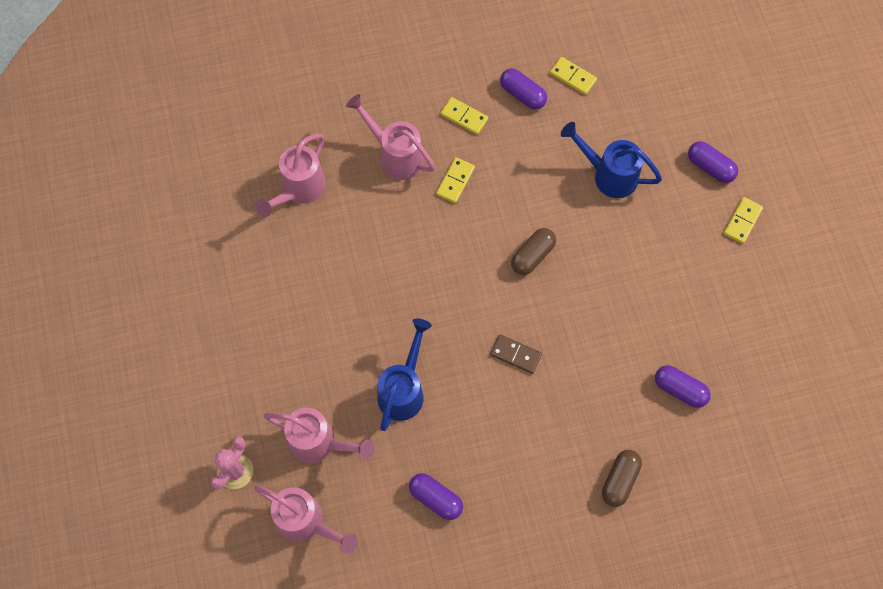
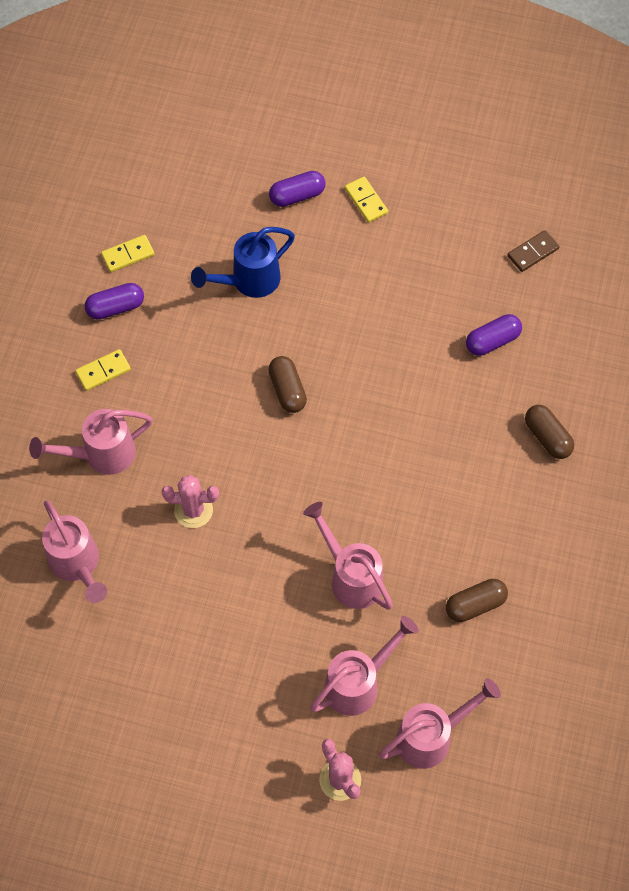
camera: 60 degrees left, 5 degrees down
blue watering can [377,319,432,431] -> pink watering can [303,502,393,610]
purple capsule [409,473,463,520] -> brown capsule [446,579,508,622]
yellow domino [436,157,475,203] -> none
brown domino [490,334,542,374] -> brown domino moved to [507,230,560,272]
none -> pink cactus [162,475,219,528]

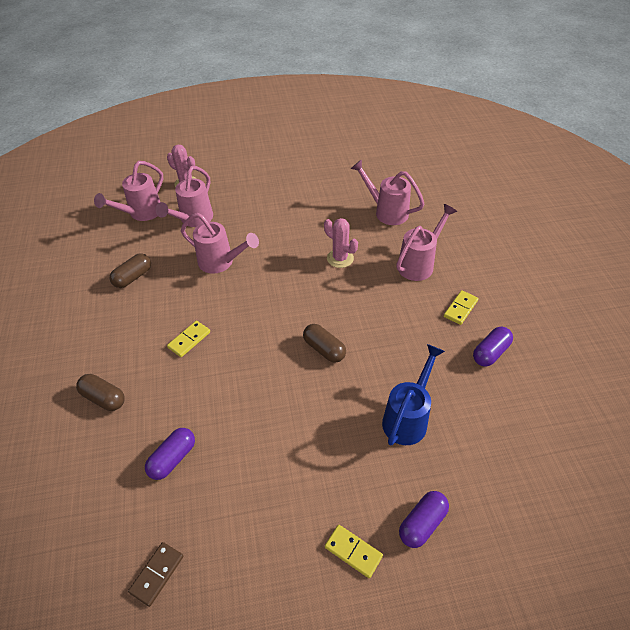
camera: 155 degrees right, 15 degrees down
yellow domino [101,235,154,272] -> yellow domino moved to [167,321,210,357]
pink cactus [162,475,219,528] -> pink cactus turned 60 degrees clockwise [324,218,358,268]

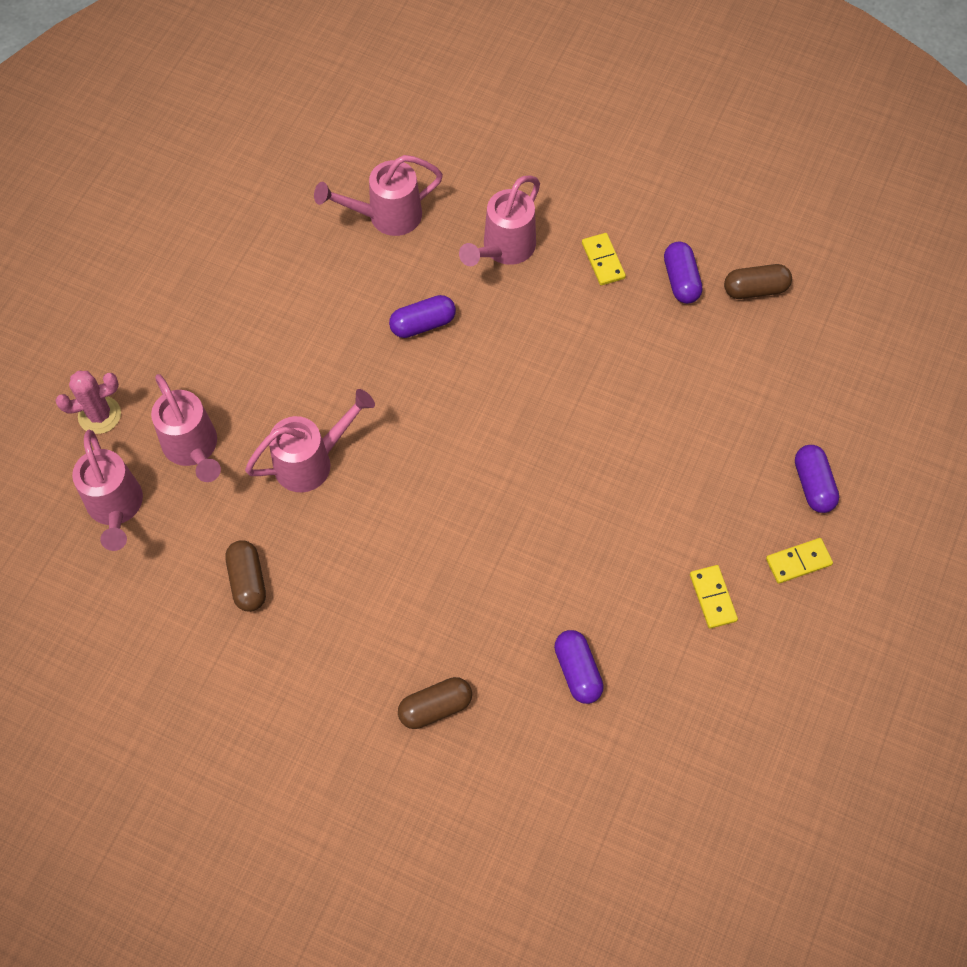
camera: 55 degrees left, 15 degrees up
brown domino [128,542,183,607] -> none
yellow domino [167,321,210,357] -> yellow domino moved to [690,565,738,629]
brown capsule [303,324,346,363] -> brown capsule moved to [724,264,792,299]
pink cactus [324,218,358,268] -> purple capsule [389,295,456,338]
blue watering can [382,344,445,446] -> none
pink watering can [396,204,457,281] -> pink watering can turned 135 degrees counterclockwise [459,175,540,266]

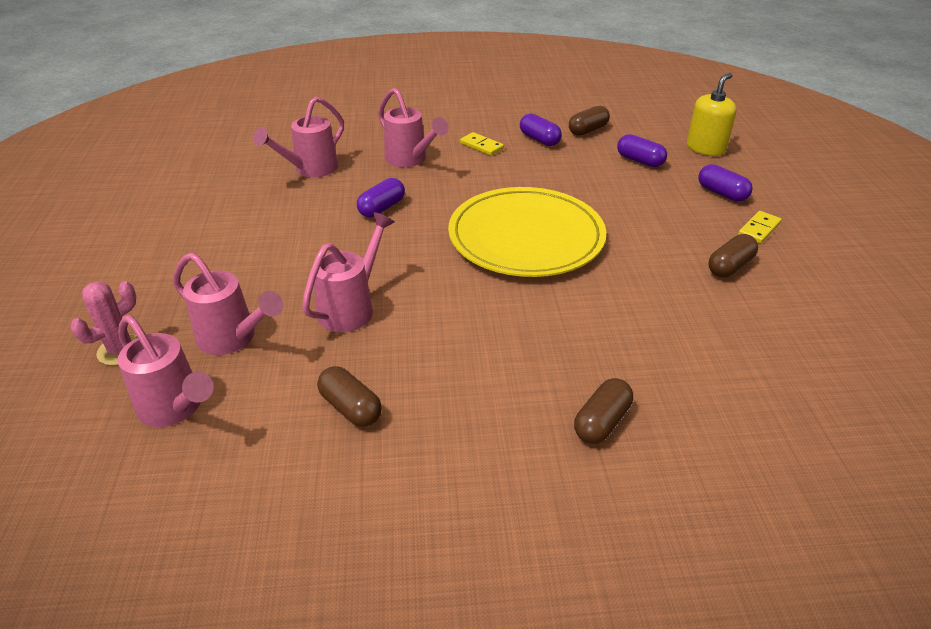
camera: 30 degrees left, 25 degrees down
pink watering can [459,175,540,266] -> pink watering can turned 45 degrees counterclockwise [378,88,449,167]
purple capsule [554,630,604,704] -> purple capsule moved to [617,134,667,167]
yellow domino [690,565,738,629] -> brown capsule [708,234,758,277]
none -> yellow plate [448,187,606,277]
none -> yellow soap dispenser [687,73,736,156]

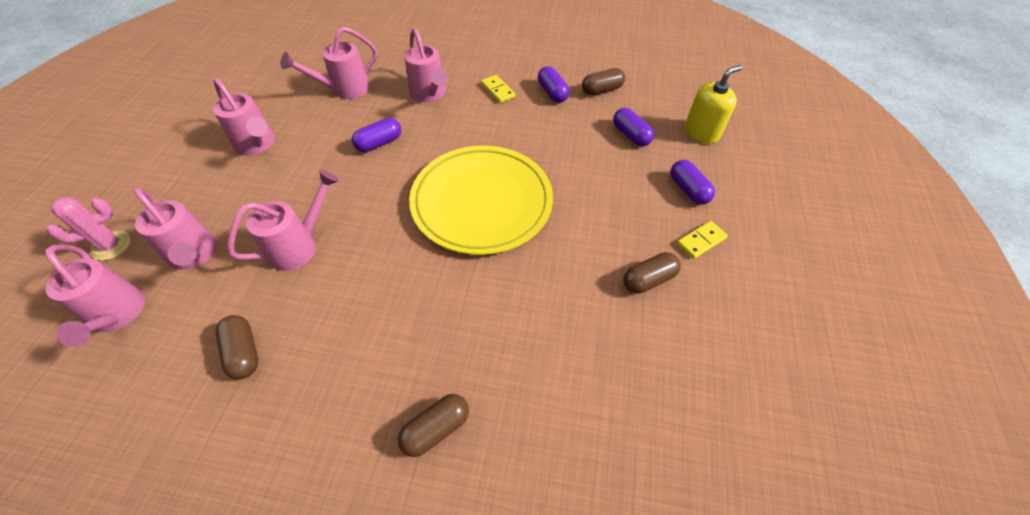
camera: 15 degrees right, 15 degrees up
none -> pink watering can [213,78,275,155]

